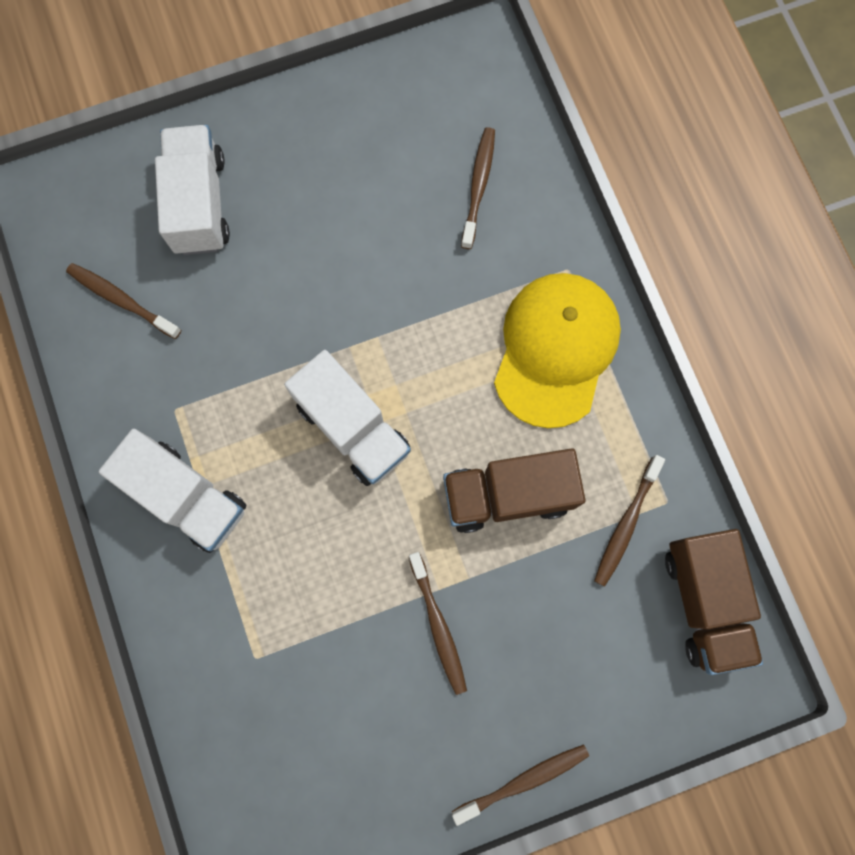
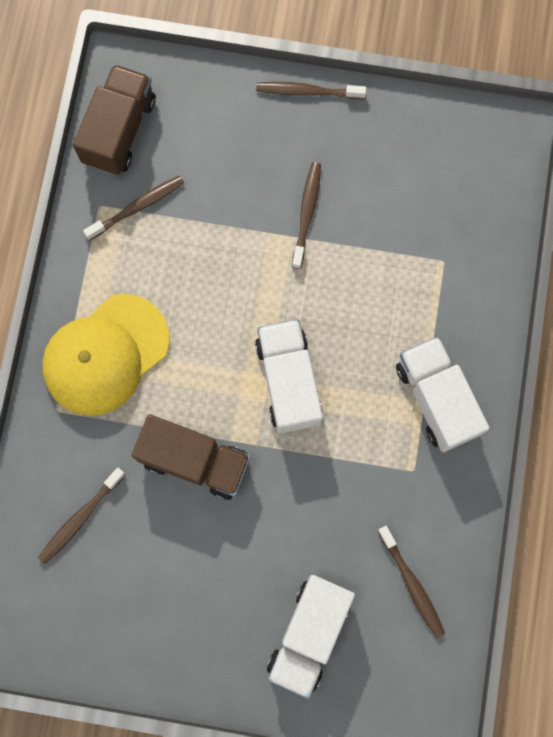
camera: 150 degrees left, 0 degrees up
brown truck [443,448,585,533] -> brown truck moved to [132,414,251,500]

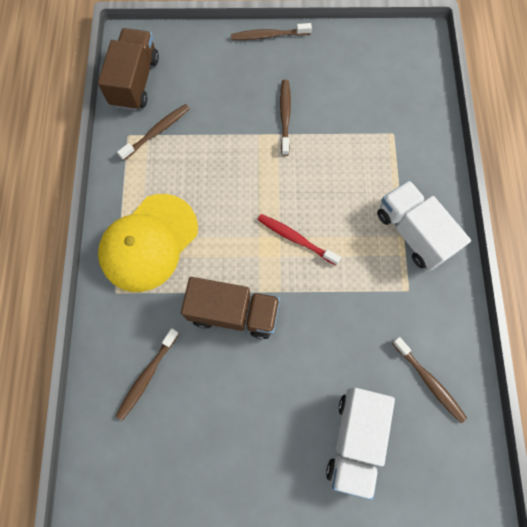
camera: 10 degrees left, 5 degrees down
white truck [255,319,323,433] -> red toothbrush [258,214,341,265]

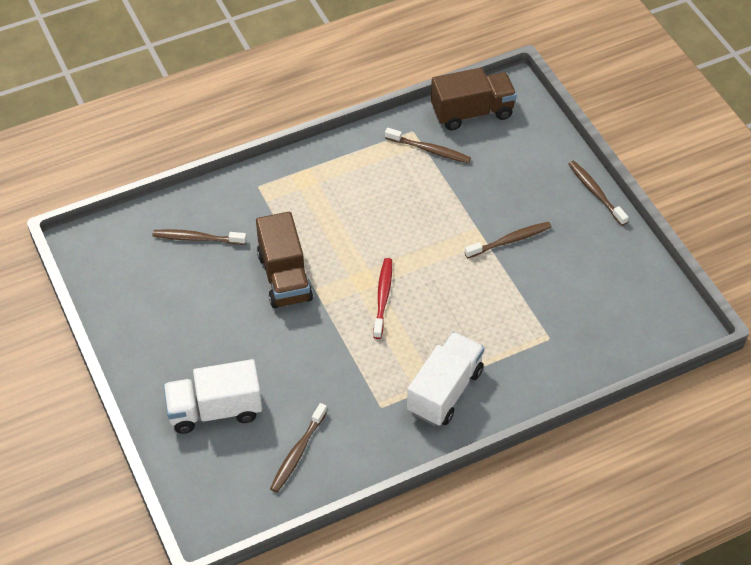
camera: 65 degrees right, 20 degrees down
yellow cap [98,194,198,292] -> none

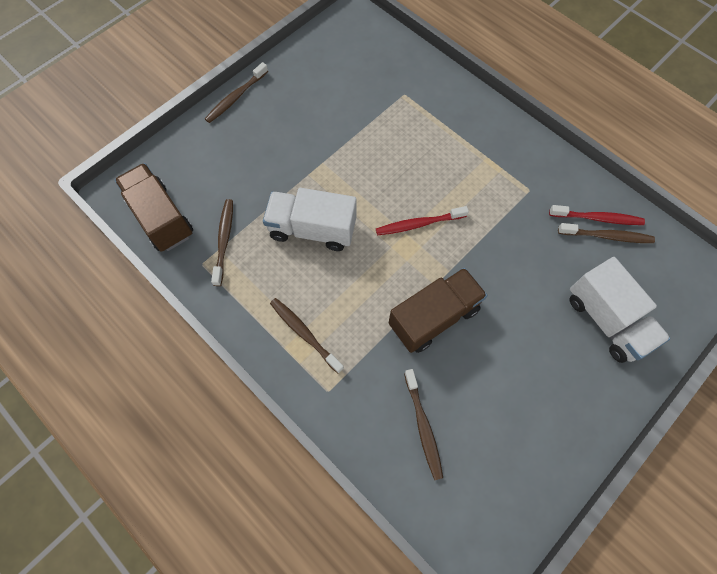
camera: 110 degrees left, 15 degrees up
white truck [407,332,484,426] -> white truck moved to [263,188,357,251]
brown toothbrush [464,222,551,258] -> brown toothbrush moved to [270,298,344,374]
none -> red toothbrush [549,205,645,225]

